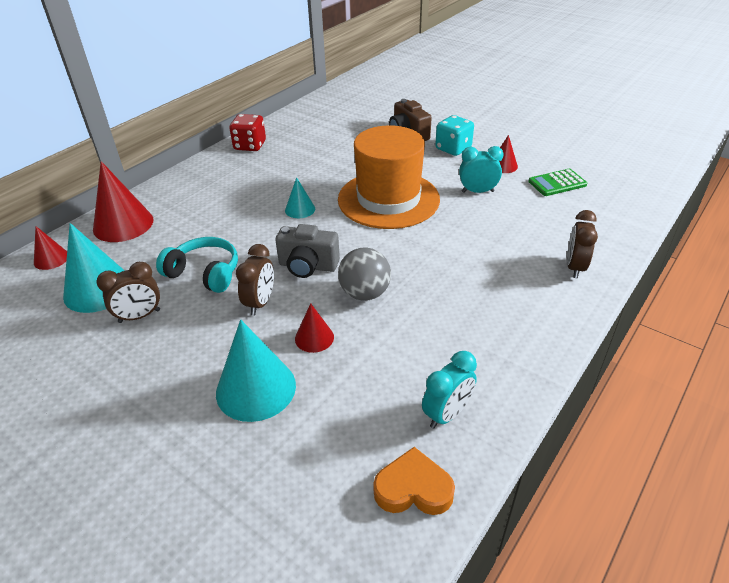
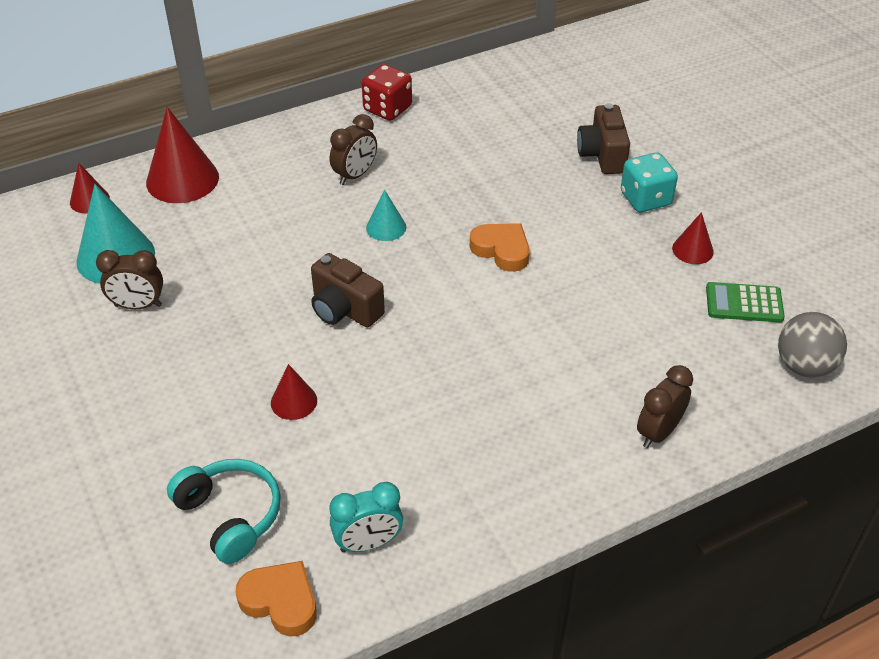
camera: 25 degrees right, 5 degrees up
turquoise headphones [156,237,238,293] -> turquoise headphones moved to [167,459,281,564]
turquoise cone [216,319,296,422] -> none
brown clock [236,244,274,316] -> brown clock moved to [330,114,377,185]
grey camera [275,224,340,278] -> brown camera [311,253,385,327]
orange hat [338,125,440,229] -> orange heart [470,223,530,272]
grey ball [338,247,391,301] -> grey ball moved to [778,312,847,378]
turquoise clock [459,146,503,193] -> none

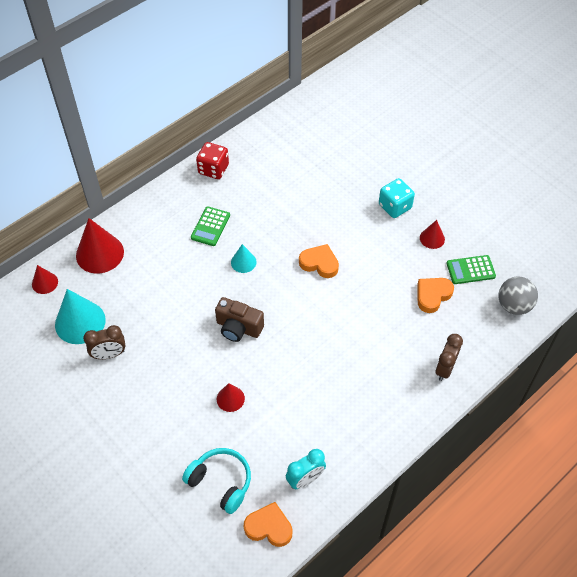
camera: 15 degrees left, 10 degrees up
brown clock [330,114,377,185] -> green calculator [191,206,230,246]
brown camera [577,103,630,174] -> none
none -> orange heart [418,278,454,313]

